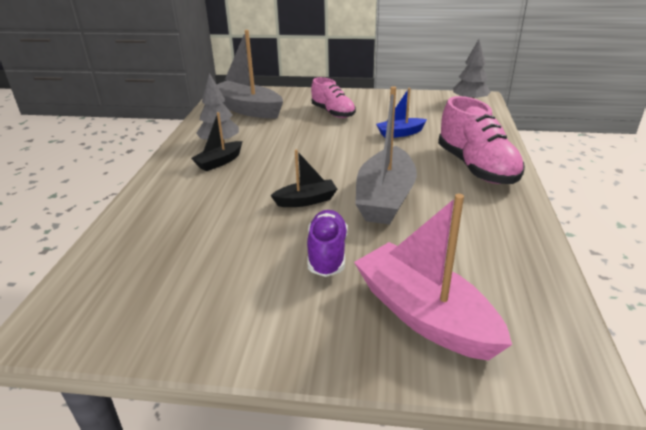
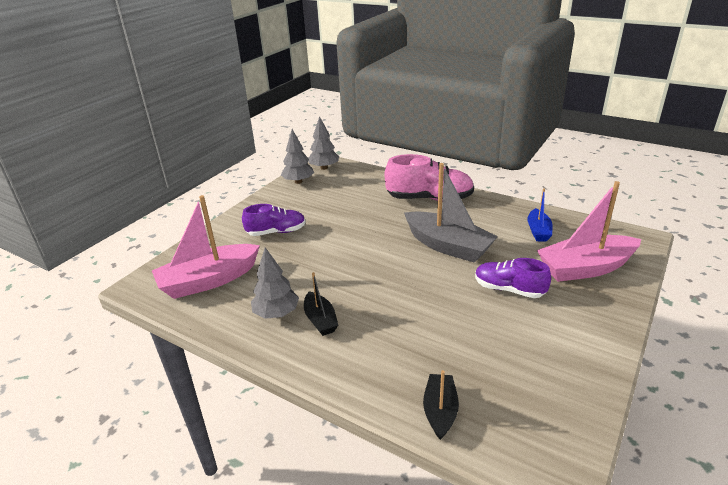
camera: 65 degrees left, 0 degrees up
grey boat [216,30,283,119] -> pink boat [152,195,260,299]
black boat [271,149,337,207] -> black boat moved to [423,370,459,440]
pink shoe [311,77,356,118] -> purple shoe [242,204,306,236]
blue boat [376,88,427,138] -> blue boat moved to [528,188,553,242]
none -> grey tree [281,129,314,184]

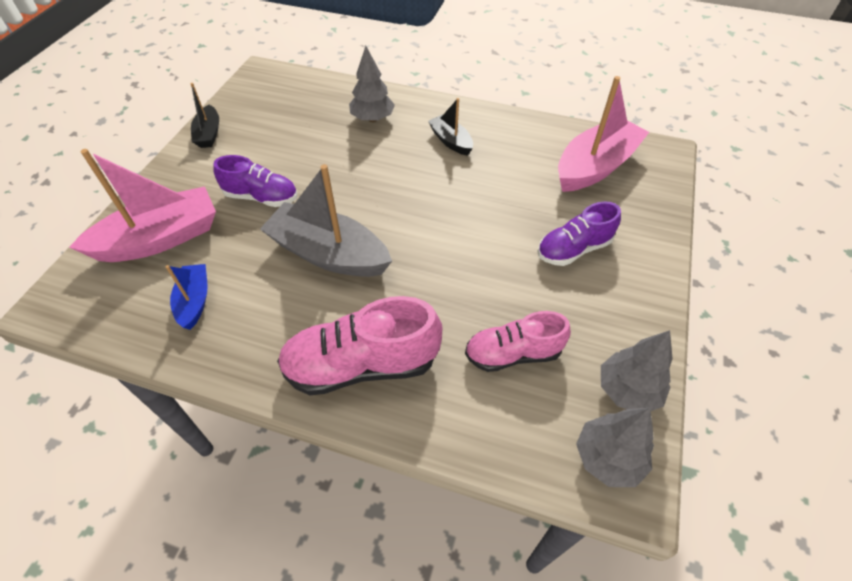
camera: 165 degrees right, 20 degrees up
grey tree [251,247,299,319] -> grey tree moved to [349,46,395,122]
black boat [423,370,459,440] -> black boat moved to [190,83,219,148]
none -> pink shoe [465,311,571,372]

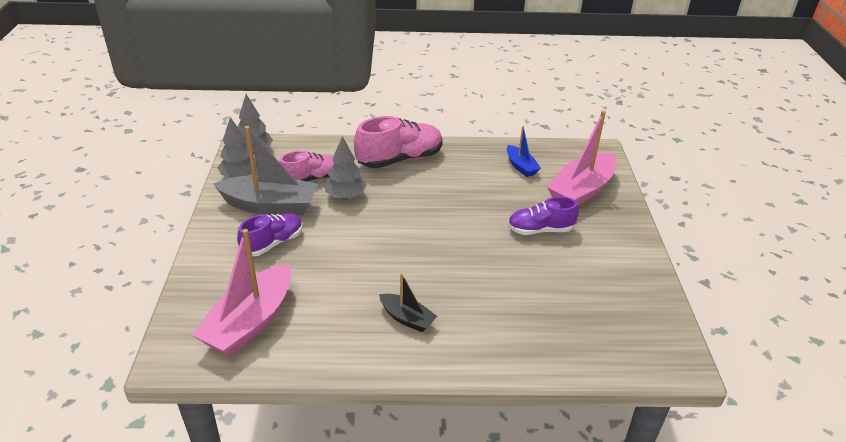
camera: 160 degrees right, 15 degrees down
black boat [190,83,219,148] -> none
grey boat [260,164,392,277] -> grey boat moved to [213,126,318,215]
grey tree [349,46,395,122] -> grey tree moved to [325,136,366,199]

